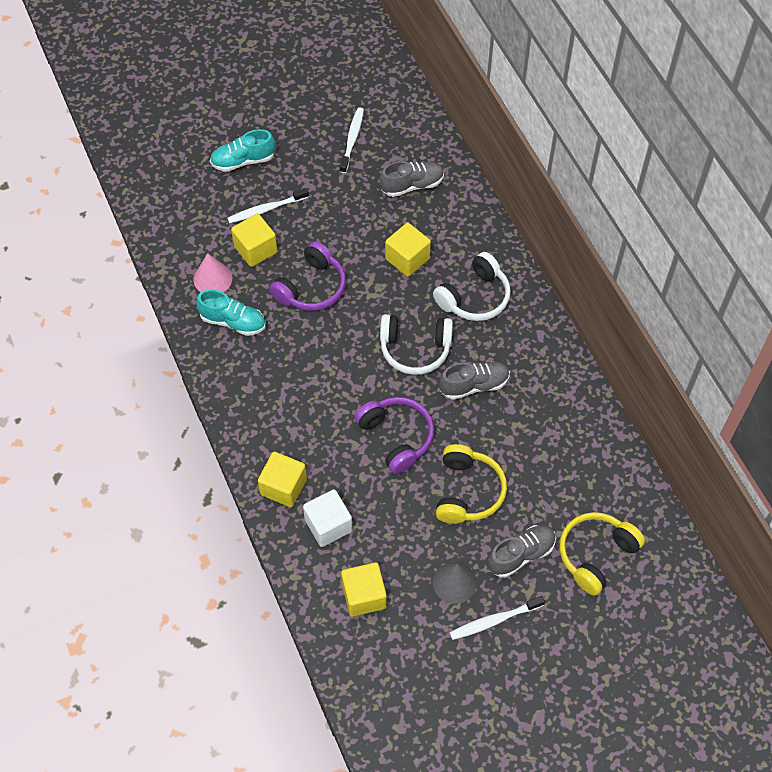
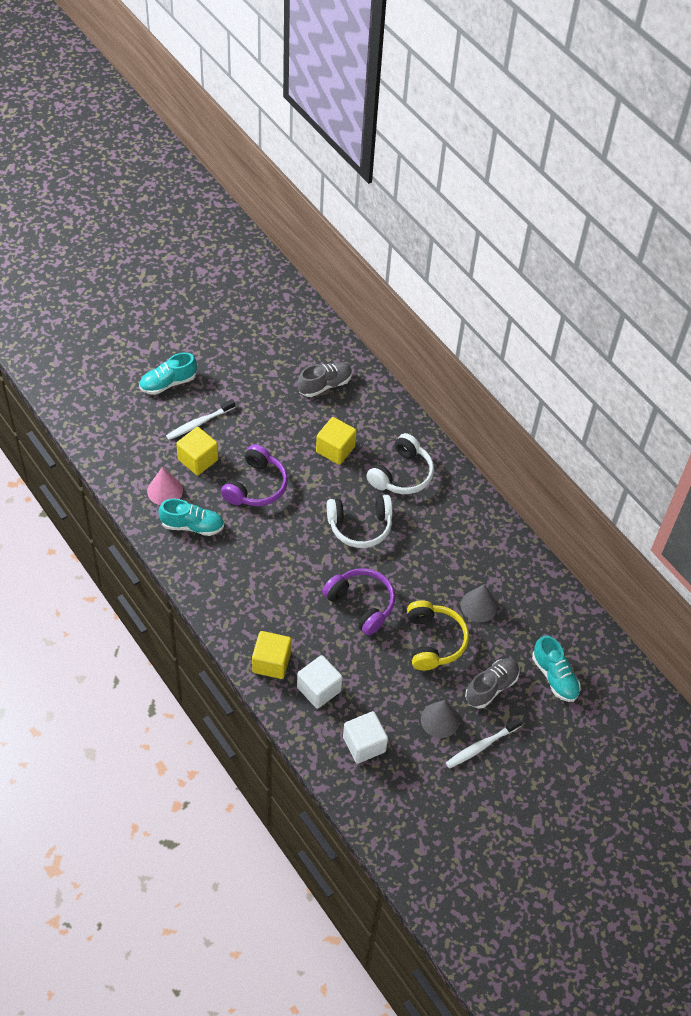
camera: 15 degrees left, 5 degrees down
white toothbrush [340,107,364,173] -> none
yellow cube [341,562,387,617] -> white cube [343,711,388,764]
grey shoe [439,361,510,400] -> none
yellow headphones [559,512,645,596] -> turquoise shoe [532,636,581,702]
none -> grey cone [461,584,498,622]

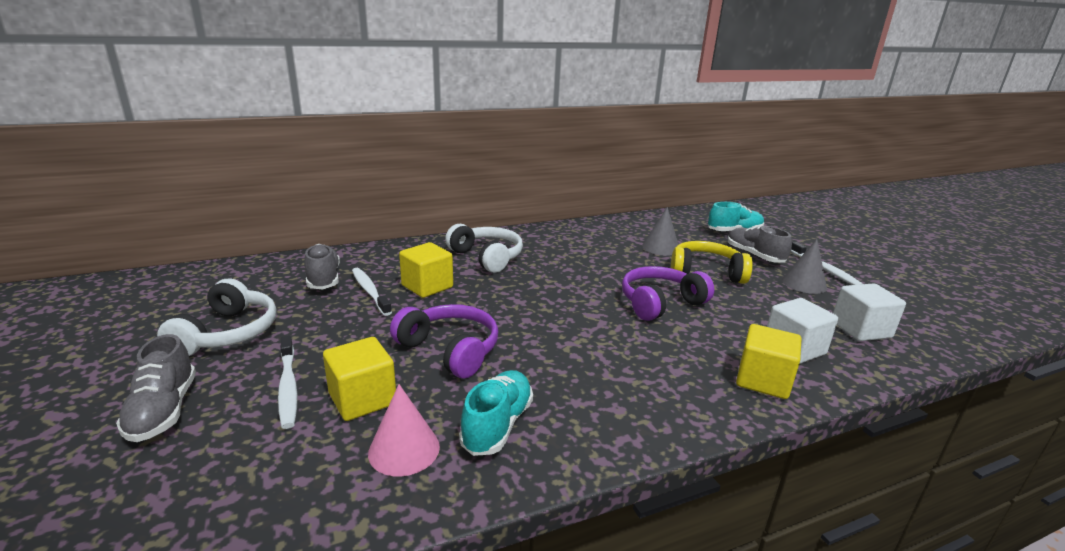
camera: 75 degrees left, 30 degrees down
turquoise shoe [139,352,197,395] -> grey shoe [116,334,196,442]
white headphones [327,495,393,548] -> white headphones moved to [157,279,277,356]
none -> white toothbrush [352,268,392,316]

